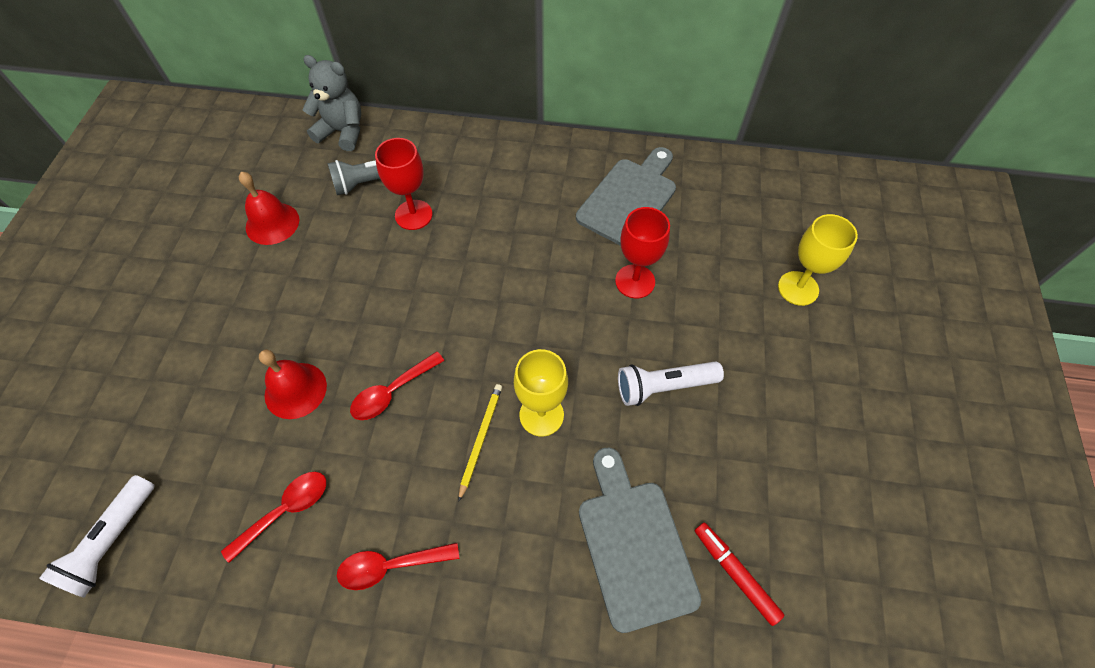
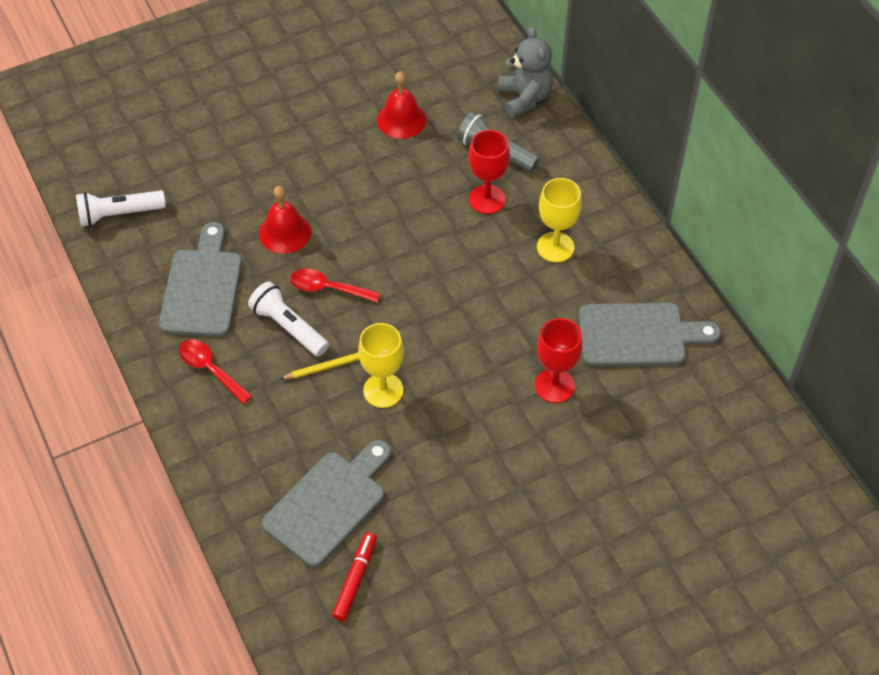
camera: 55 degrees right, 5 degrees down
red spoon [221,472,326,563] -> grey cutting board [159,222,242,337]
white flashlight [618,361,724,406] -> white flashlight moved to [248,281,329,357]
yellow goblet [778,214,858,306] -> yellow goblet moved to [537,178,582,263]

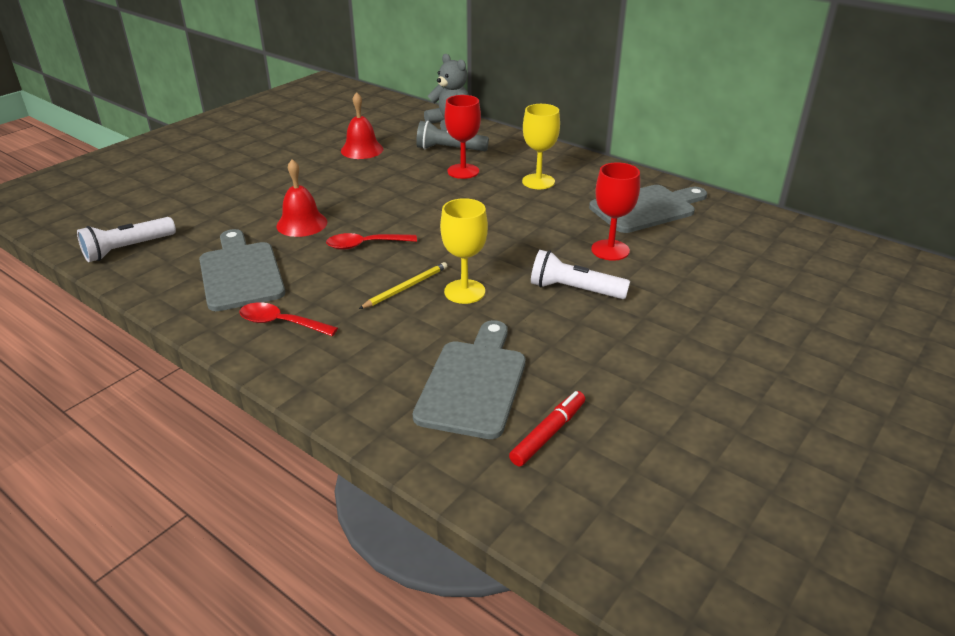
camera: 25 degrees left, 20 degrees down
white flashlight [248,281,329,357] -> white flashlight moved to [531,250,630,299]
red marker [332,532,377,621] -> red marker turned 45 degrees clockwise [509,391,585,466]

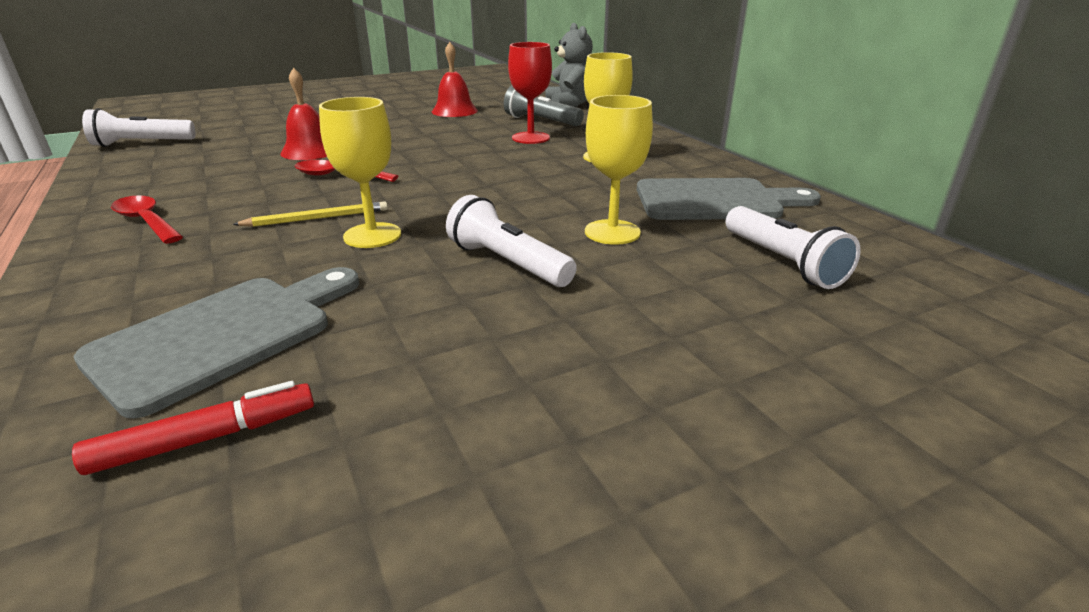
camera: 25 degrees right, 5 degrees down
grey cutting board [199,229,285,311] -> none
red goblet [591,162,640,261] -> yellow goblet [585,95,653,245]
none -> white flashlight [726,206,861,289]

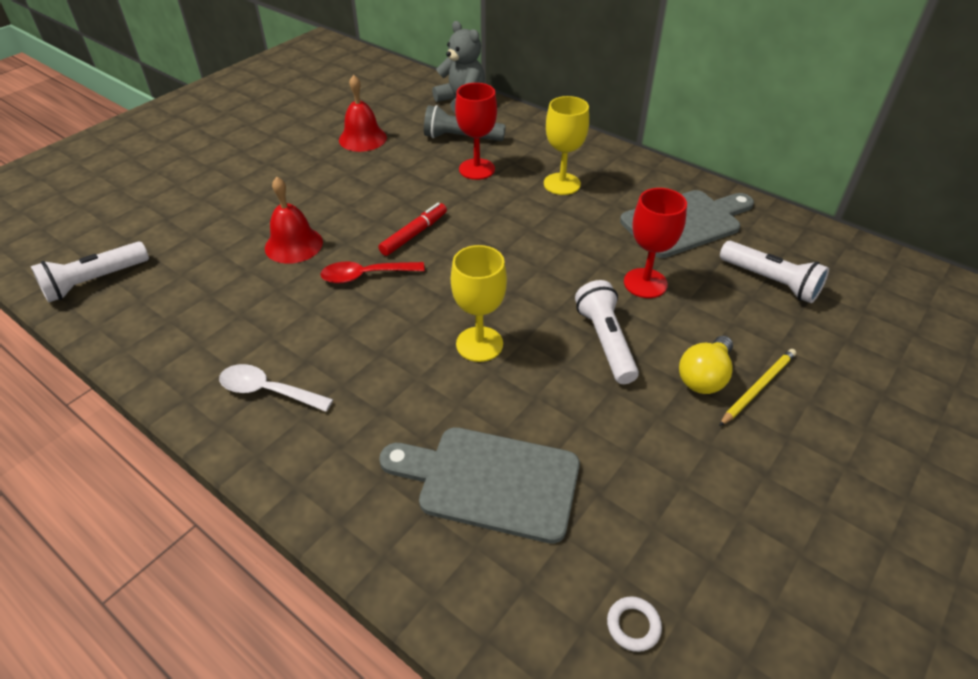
camera: 25 degrees left, 15 degrees up
red marker [72,381,314,475] -> red marker moved to [379,203,447,256]
grey cutting board [73,267,359,419] -> grey cutting board turned 90 degrees counterclockwise [379,427,580,544]
red spoon [111,195,183,244] -> white spoon [219,364,333,412]
yellow pencil [233,201,388,227] -> yellow pencil moved to [719,349,796,426]
white flashlight [446,195,577,287] -> white flashlight turned 60 degrees clockwise [575,280,639,384]
yellow goblet [585,95,653,245] -> red goblet [624,188,687,298]
none -> white ring [607,596,662,652]
none -> yellow light bulb [679,336,733,394]

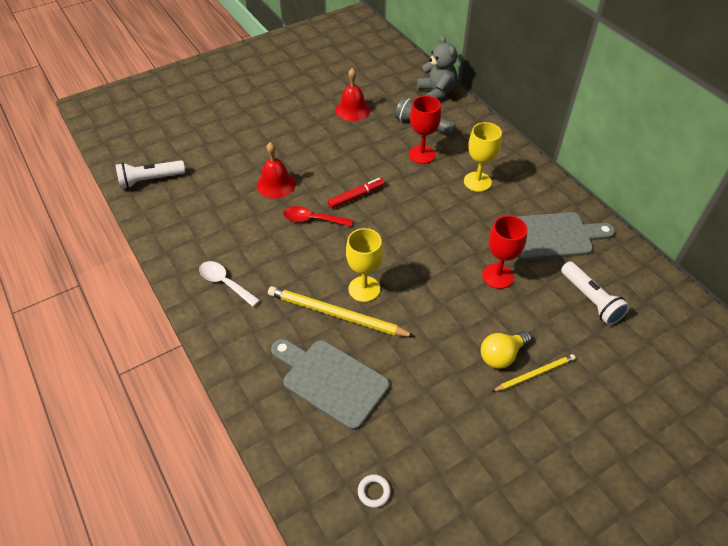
camera: 20 degrees right, 5 degrees up
white flashlight [575,280,639,384] -> none
none -> yellow pencil [268,286,415,337]

